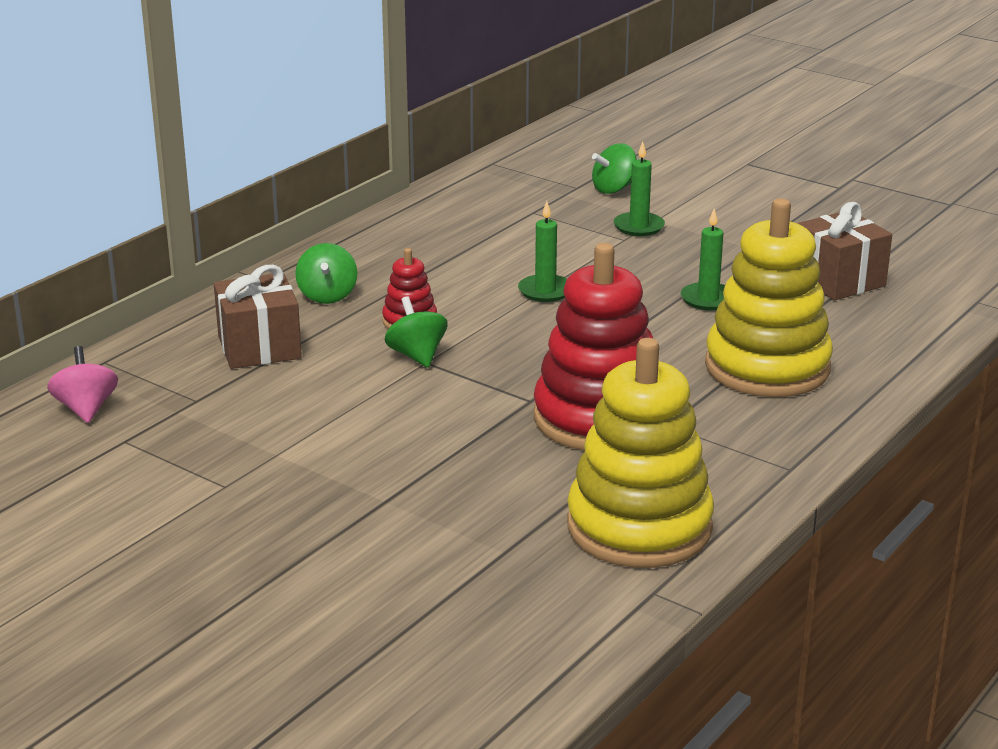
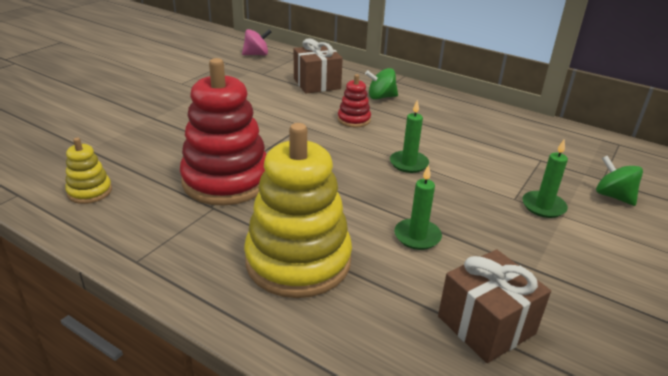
camera: 85 degrees right, 5 degrees up
green spinning top [385,296,448,368] -> none
yellow stacking toy [567,338,714,568] -> yellow stacking toy [65,138,112,204], size x0.46

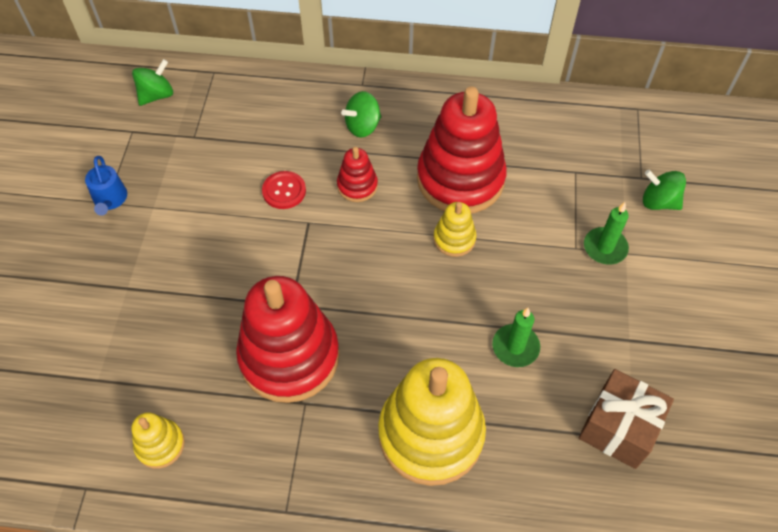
camera: 25 degrees left, 25 degrees up
pink spinning top [242,29,271,55] -> green spinning top [132,59,173,106]
brown gift [294,38,343,94] -> none
green candle [390,100,429,173] -> yellow stacking toy [434,202,476,257]
none -> blue watering can [85,156,127,215]
none -> red button [262,171,306,209]
none -> red stacking toy [417,86,507,214]

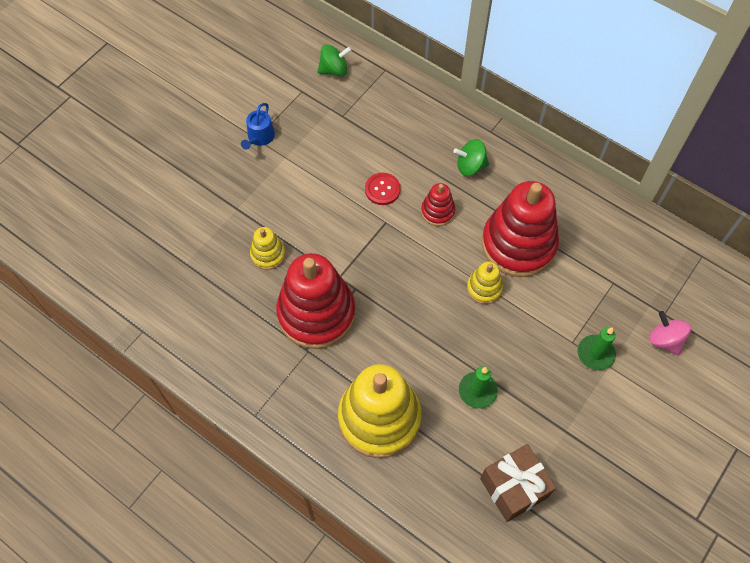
camera: 30 degrees right, 5 degrees up
yellow stacking toy [132,412,185,469] -> yellow stacking toy moved to [250,227,285,270]
green spinning top [643,170,686,210] -> pink spinning top [649,311,691,356]

